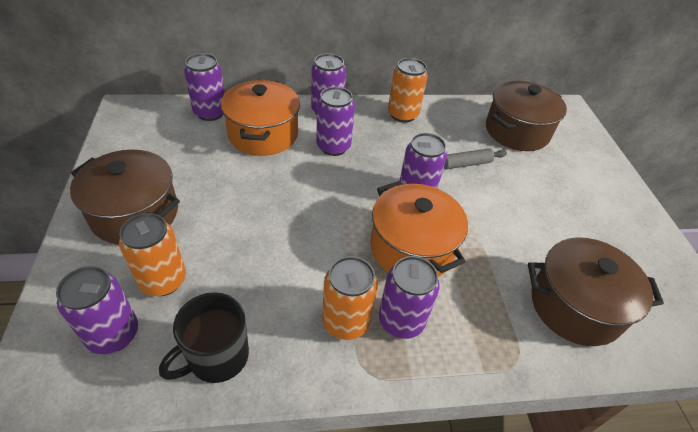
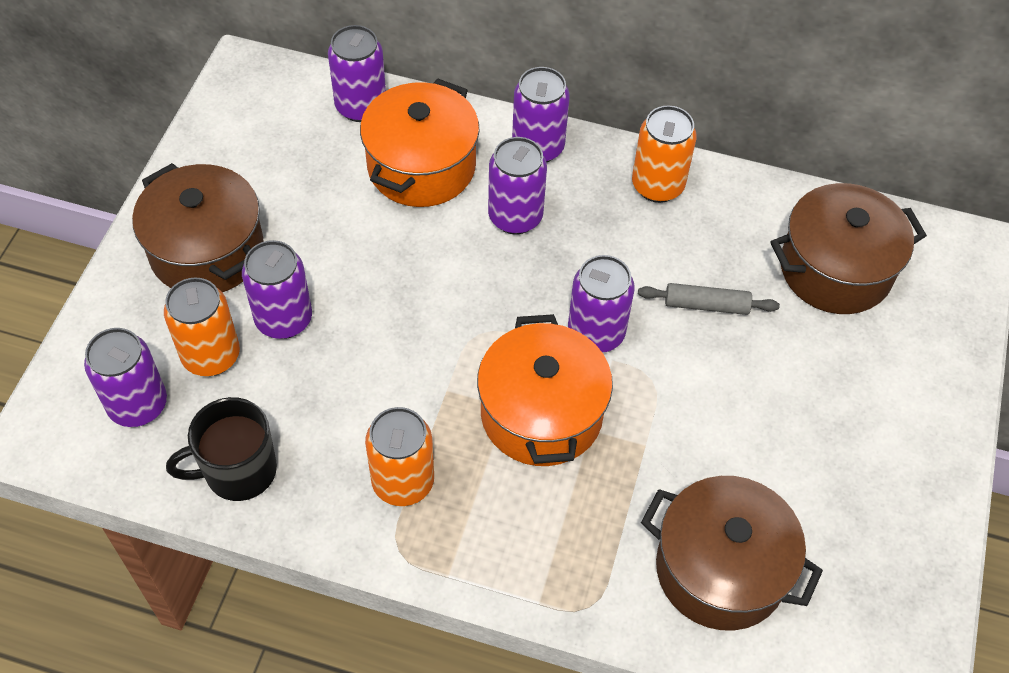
camera: 25 degrees right, 10 degrees up
purple can [379,256,440,339] -> purple can moved to [242,240,312,339]

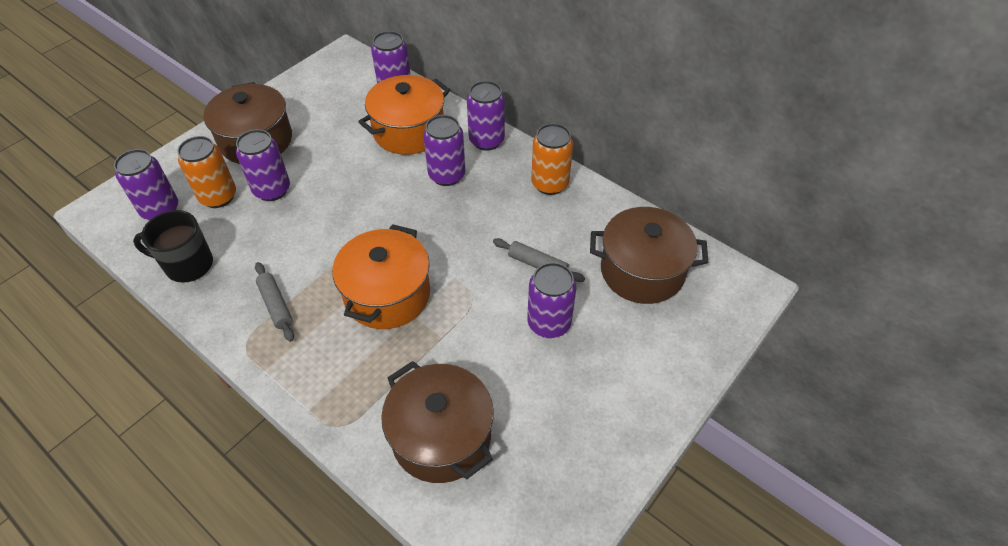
camera: 25 degrees right, 5 degrees down
orange can [365,407,434,506] -> grey rolling pin [255,262,294,342]
purple can [568,255,634,352] -> purple can moved to [527,262,577,338]

